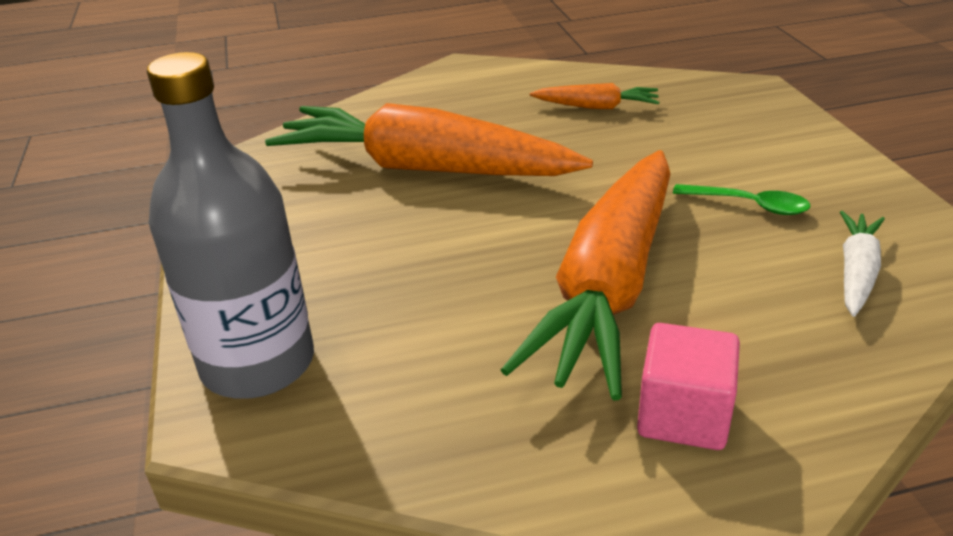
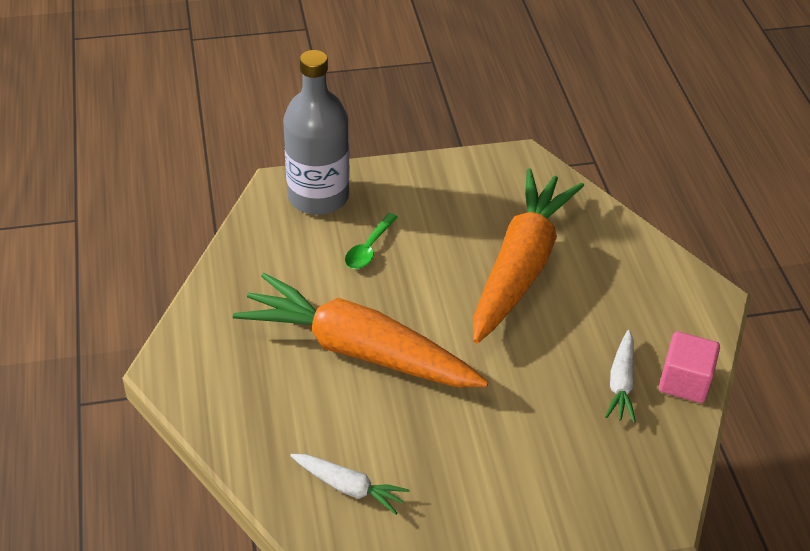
camera: 90 degrees right, 10 degrees up
orange carrot [530,83,660,109] -> white carrot [605,330,636,423]
pink cube [637,323,740,450] -> pink cube moved to [659,331,720,403]
green spoon [673,184,811,215] -> green spoon moved to [345,213,398,269]

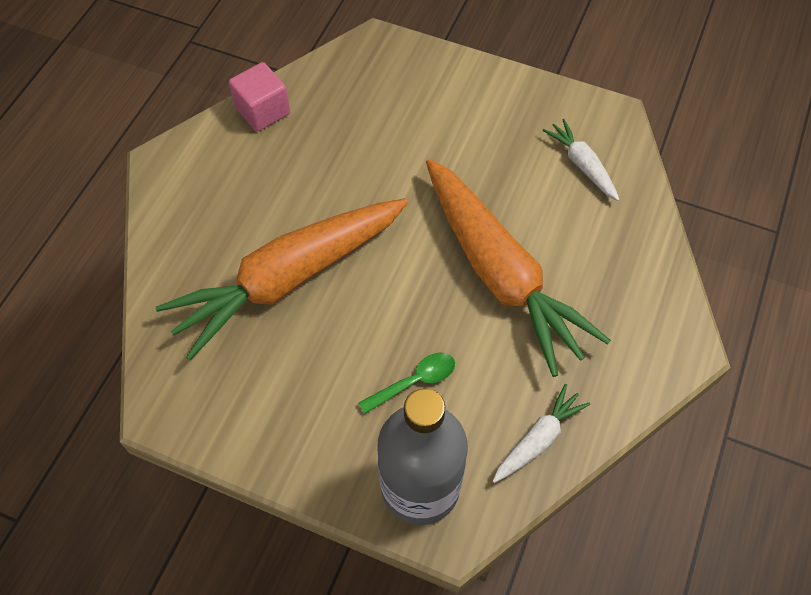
camera: 145 degrees left, 15 degrees up
white carrot [605,330,636,423] -> white carrot moved to [492,384,590,483]

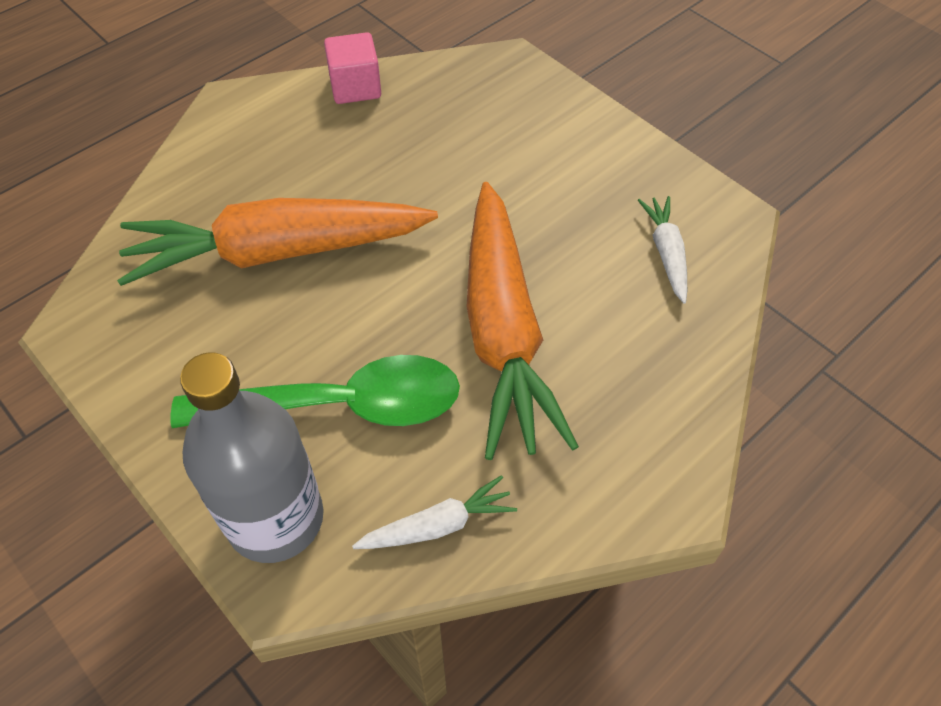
camera: 25 degrees right, 5 degrees down
green spoon [358,353,455,414] -> green spoon [171,355,460,428], size x2.21

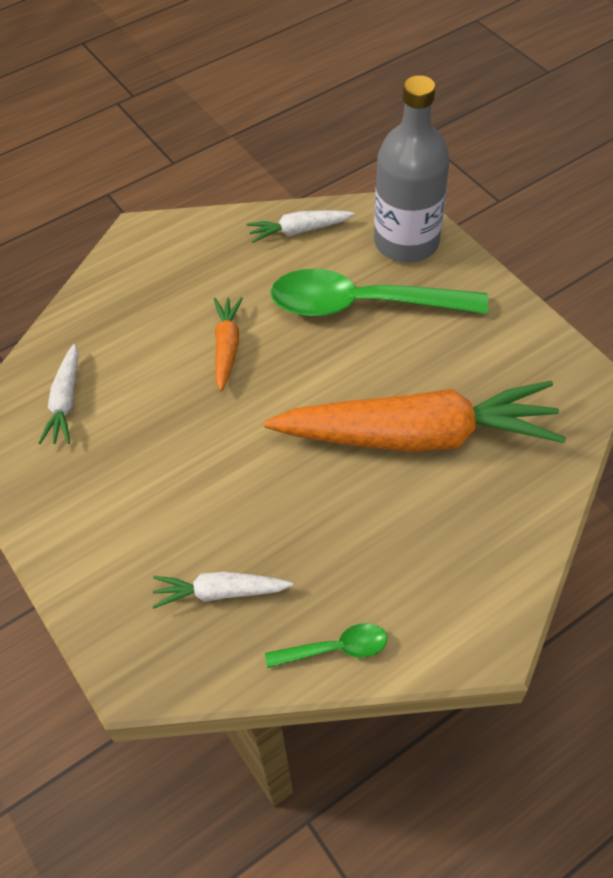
camera: 170 degrees left, 0 degrees up
pink cube [324,32,381,104] -> green spoon [265,623,387,668]
orange carrot [466,182,579,460] -> orange carrot [214,297,243,391], size x0.44
none -> white carrot [152,572,293,609]

